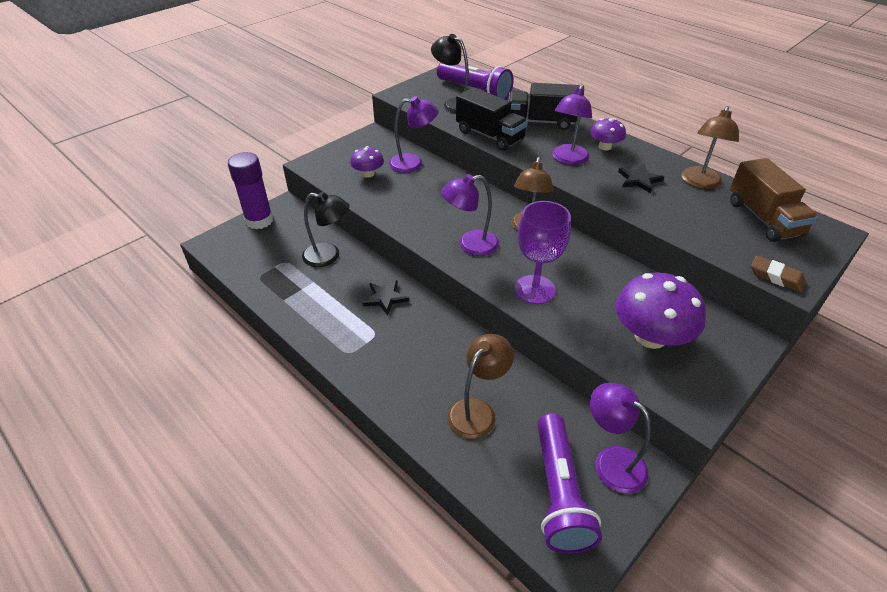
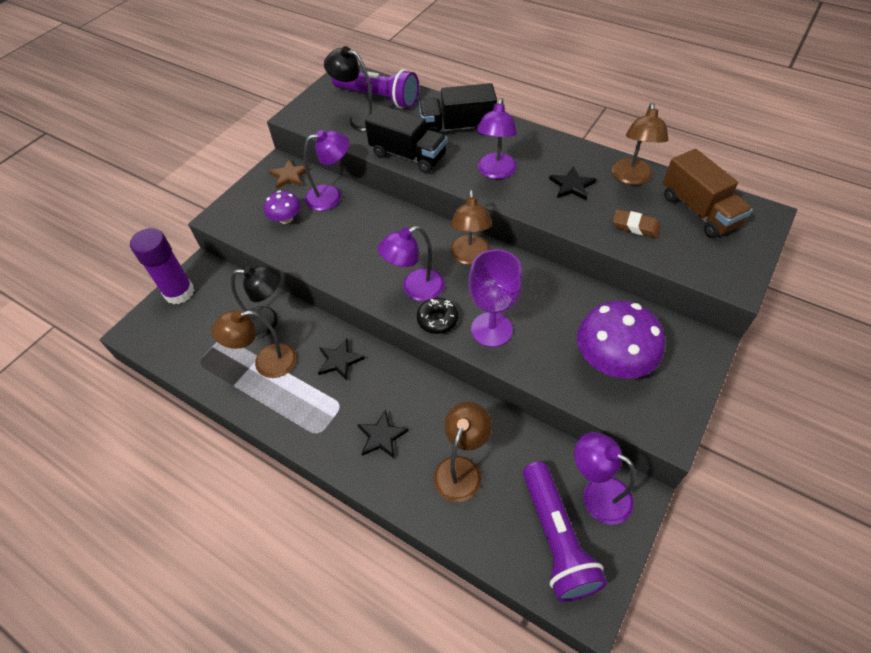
camera: 10 degrees left, 10 degrees up
purple mushroom [590,118,626,150] -> none
brown eraser [751,256,806,292] -> brown eraser moved to [613,209,661,238]
none -> brown lamp [211,310,297,378]
none -> brown star [269,159,310,189]
none -> black star [357,410,409,458]
none -> black donut [417,298,458,334]

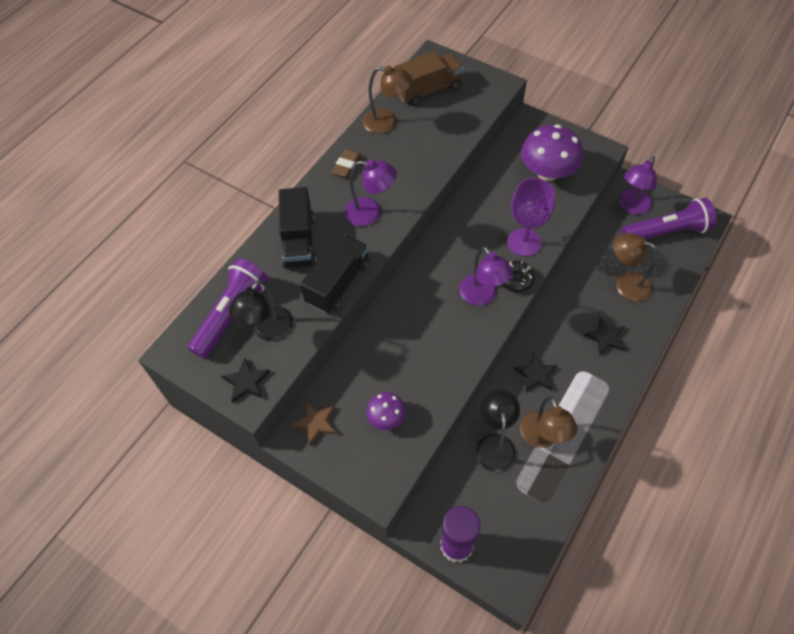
camera: 90 degrees left, 5 degrees up
purple lamp [304,130,349,211] -> none
brown lamp [450,190,492,265] -> none
black star [549,166,596,200] -> black star moved to [221,358,270,403]
brown eraser [613,209,661,238] -> brown eraser moved to [332,149,361,177]

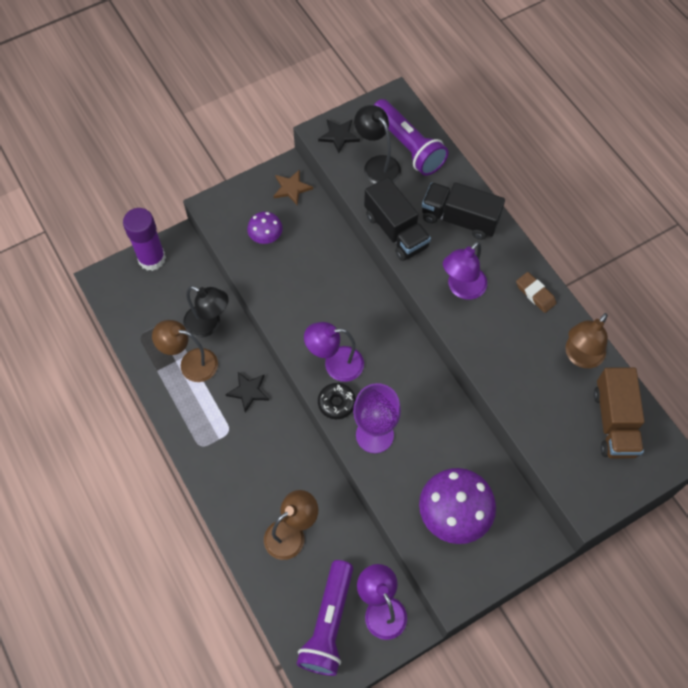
camera: 115 degrees right, 5 degrees up
black star [584,317,626,355] -> none

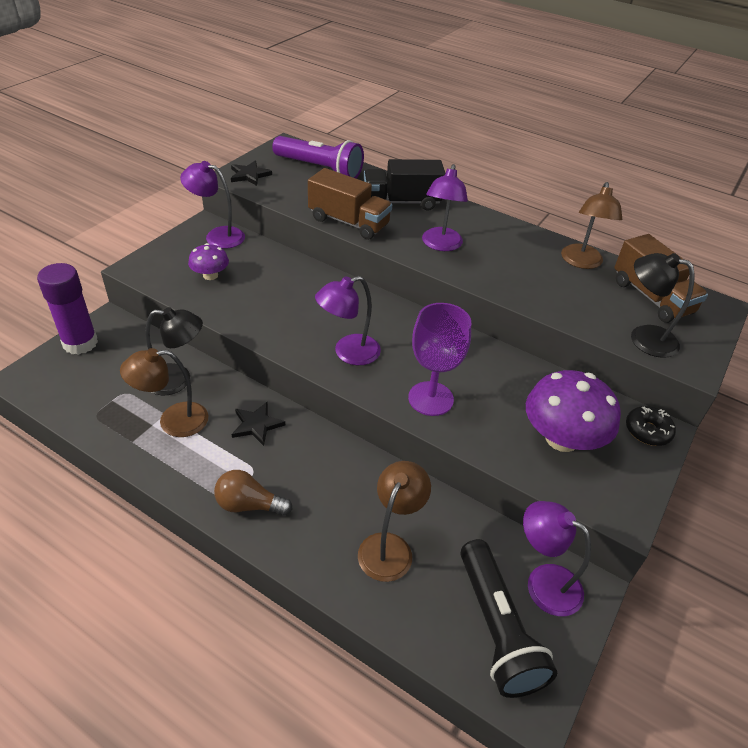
camera: 30 degrees left, 20 degrees down
brown star [274,169,313,205] -> purple lamp [180,161,245,249]
purple flashlight [297,560,353,676] -> black flashlight [460,539,557,698]
black donut [318,383,356,419] -> black donut moved to [626,406,676,446]
black lamp [354,105,401,184] -> black lamp moved to [631,253,695,358]
black truck [364,177,431,261] -> brown truck [308,168,392,240]
brown eraser [516,272,556,313] -> none
none -> brown light bulb [214,470,292,516]

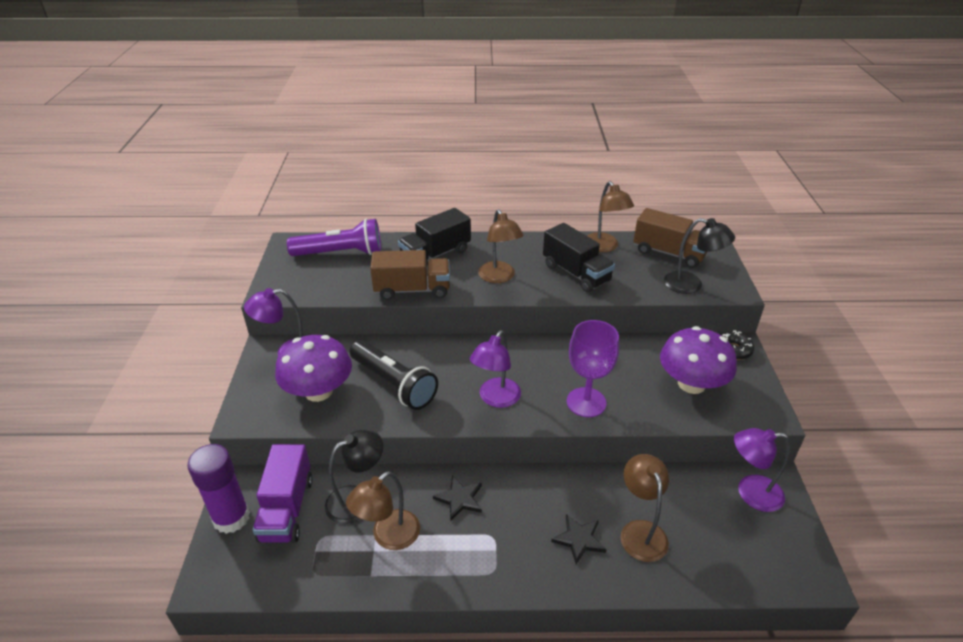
camera: 30 degrees left, 5 degrees down
purple mushroom [188,243,229,280] -> purple mushroom [275,335,352,402], size x1.86
brown light bulb [214,470,292,516] -> none
black star [231,161,272,186] -> black star moved to [551,514,607,564]
purple lamp [422,164,468,251] -> brown lamp [478,209,523,283]
black flashlight [460,539,557,698] -> black flashlight moved to [350,340,438,410]
black lamp [631,253,695,358] -> black lamp turned 150 degrees counterclockwise [664,218,735,294]
none -> purple truck [253,444,313,543]
none -> black truck [543,223,615,292]

